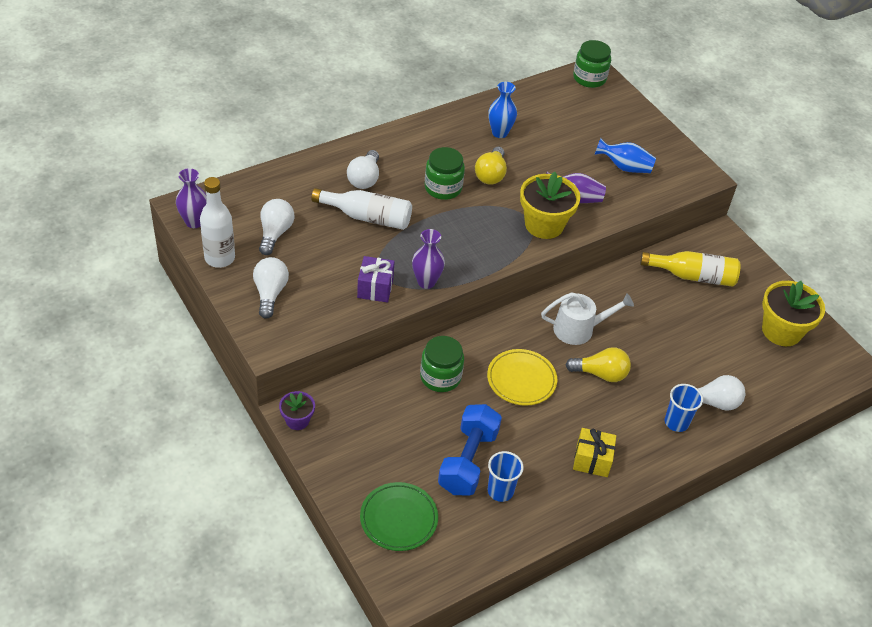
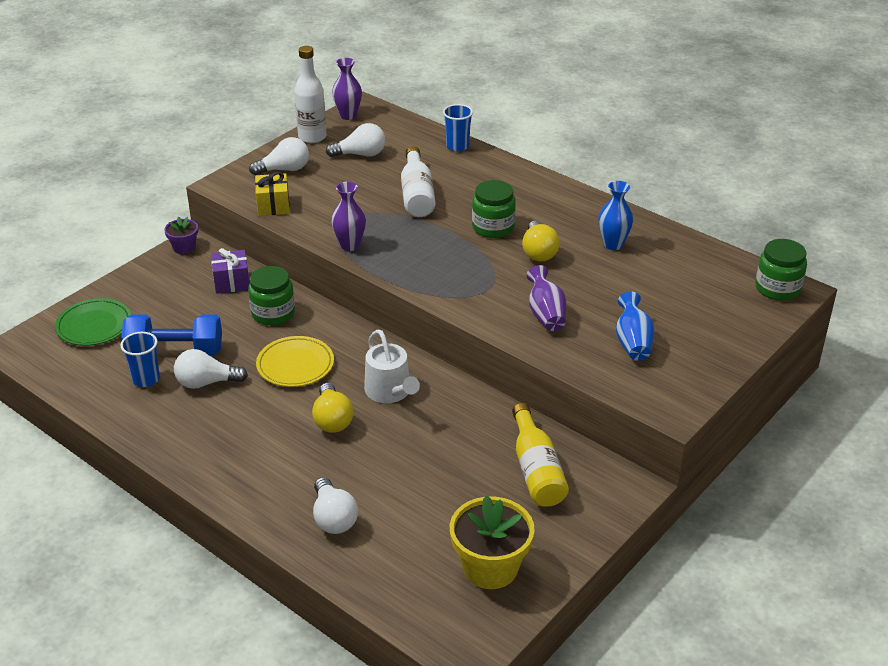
camera: 75 degrees right, 10 degrees down
white light bulb [347,150,379,189] -> white light bulb moved to [174,349,248,389]
purple gift [357,256,395,303] -> purple gift moved to [211,248,249,294]
yellow light bulb [475,147,507,185] -> yellow light bulb turned 90 degrees counterclockwise [522,221,560,261]
yellow flower pot [520,172,580,239] -> none
yellow gift [573,428,616,477] -> yellow gift moved to [255,172,290,216]
blue cup [665,384,703,432] -> blue cup moved to [443,104,473,152]

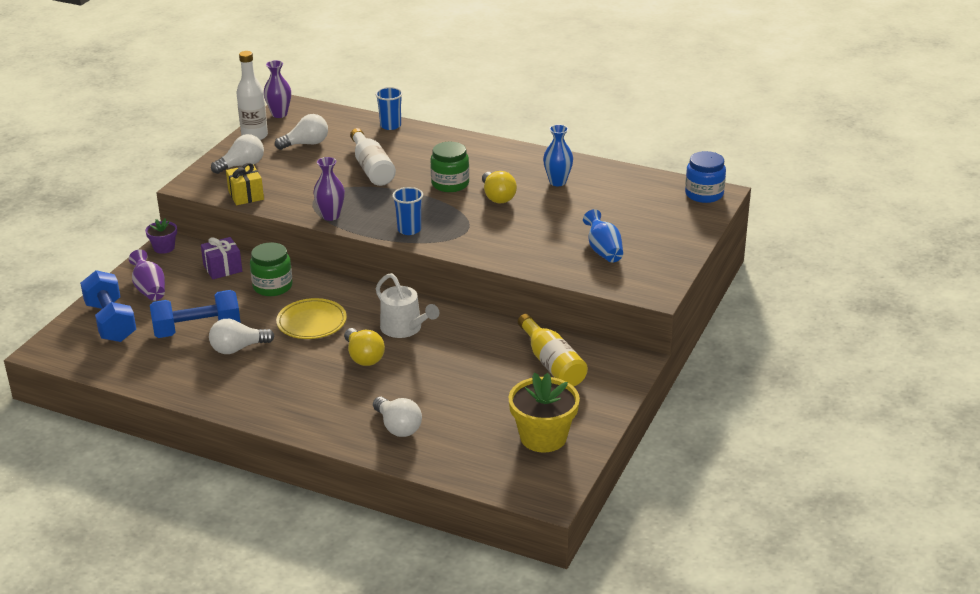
camera: 15 degrees left, 5 degrees down
green plate [55,298,131,346] -> blue dumbbell [80,270,136,342]
blue cup [120,332,160,387] -> blue cup moved to [392,187,423,235]
purple vase [526,265,566,331] -> purple vase moved to [129,250,165,301]
green jar [755,239,807,301] -> blue jar [685,151,726,203]

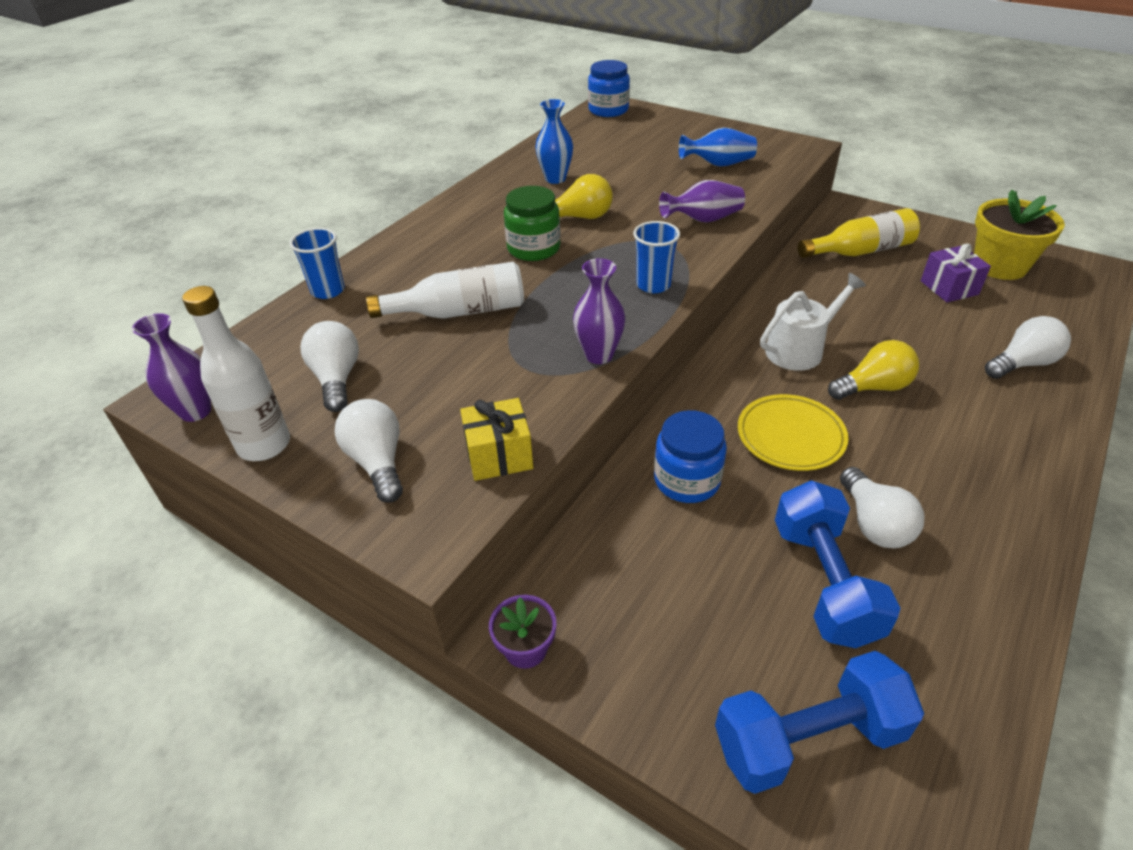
camera: 80 degrees left, 10 degrees up
purple vase [129,250,165,301] -> purple vase moved to [659,180,745,223]
purple gift [201,237,242,279] -> purple gift moved to [921,244,991,302]
green jar [250,242,293,296] -> blue jar [654,410,727,503]

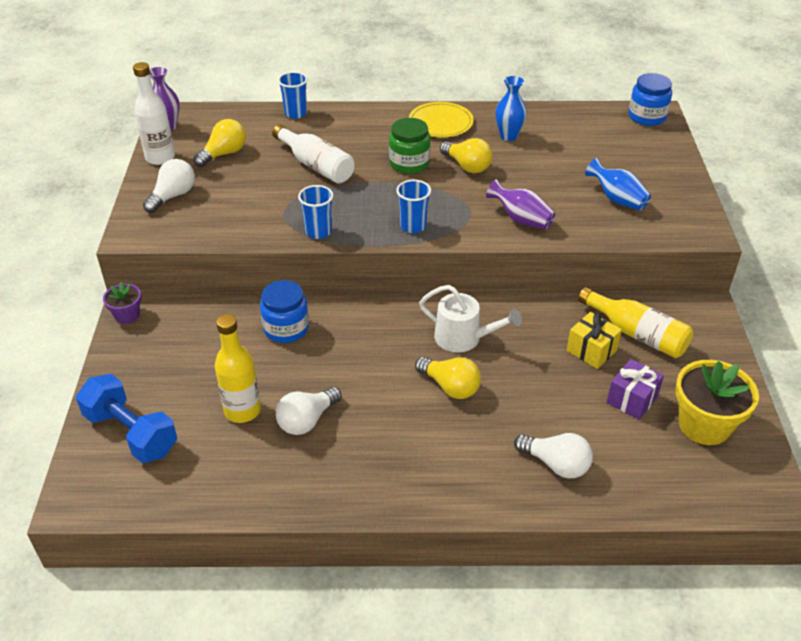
camera: 55 degrees right, 0 degrees up
white light bulb [301,321,359,412] -> yellow light bulb [193,119,246,167]
yellow gift [460,398,533,481] -> yellow gift moved to [567,312,622,369]
purple vase [573,258,625,364] -> blue cup [298,185,333,239]
yellow plate [738,394,849,471] -> yellow plate moved to [409,102,474,138]
blue dumbbell [775,480,901,648] -> yellow bottle [215,314,261,423]

